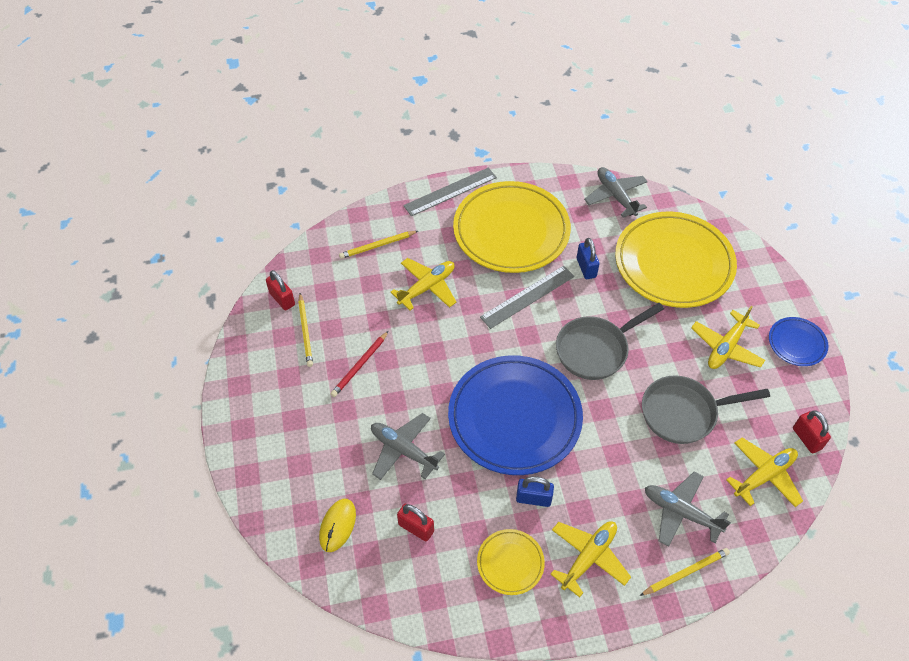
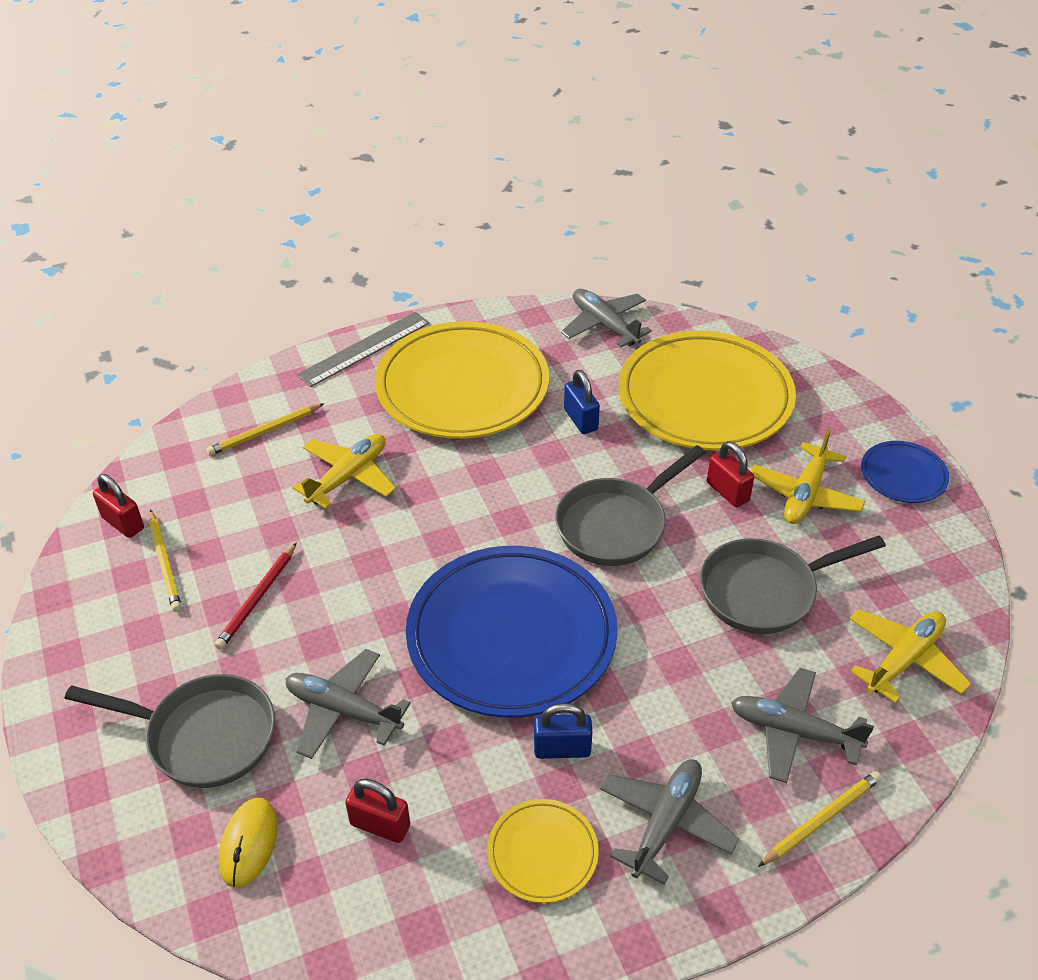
camera: 10 degrees left, 10 degrees down
grey ruler [480,266,575,329] -> none
yellow plane [550,521,631,597] -> grey plane [600,759,739,885]
red padlock [793,410,831,453] -> red padlock moved to [707,441,754,507]
none -> grey pan [65,674,275,788]

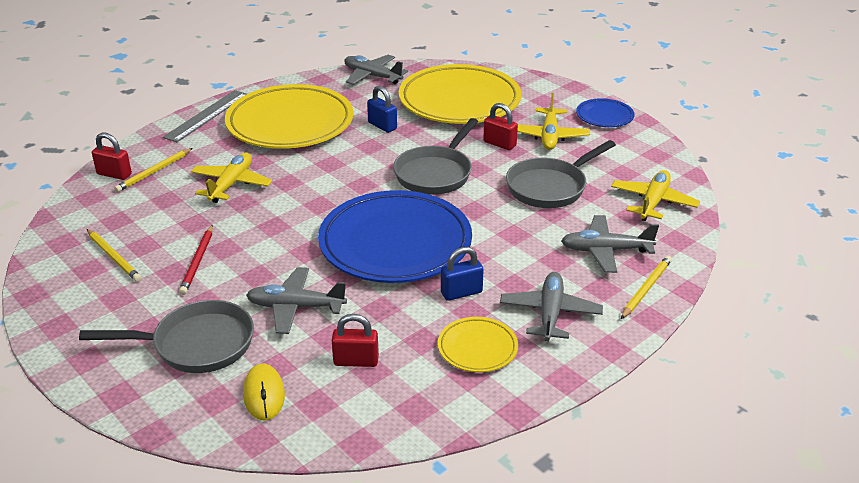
camera: 20 degrees left, 10 degrees down
red padlock [93,474,144,538] -> red padlock moved to [92,133,132,180]

